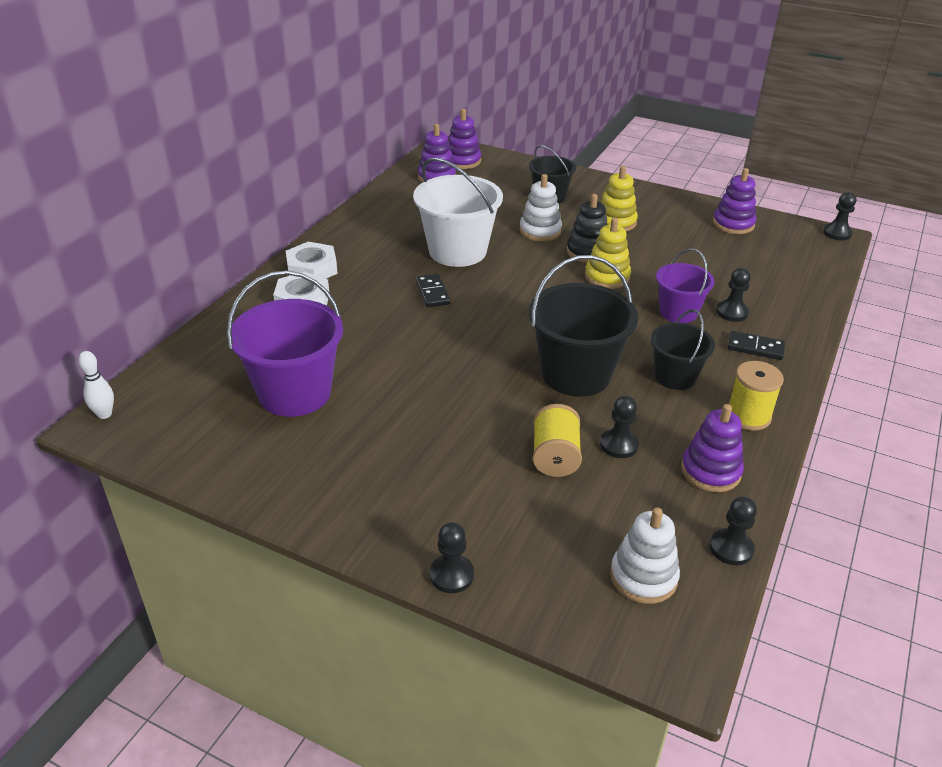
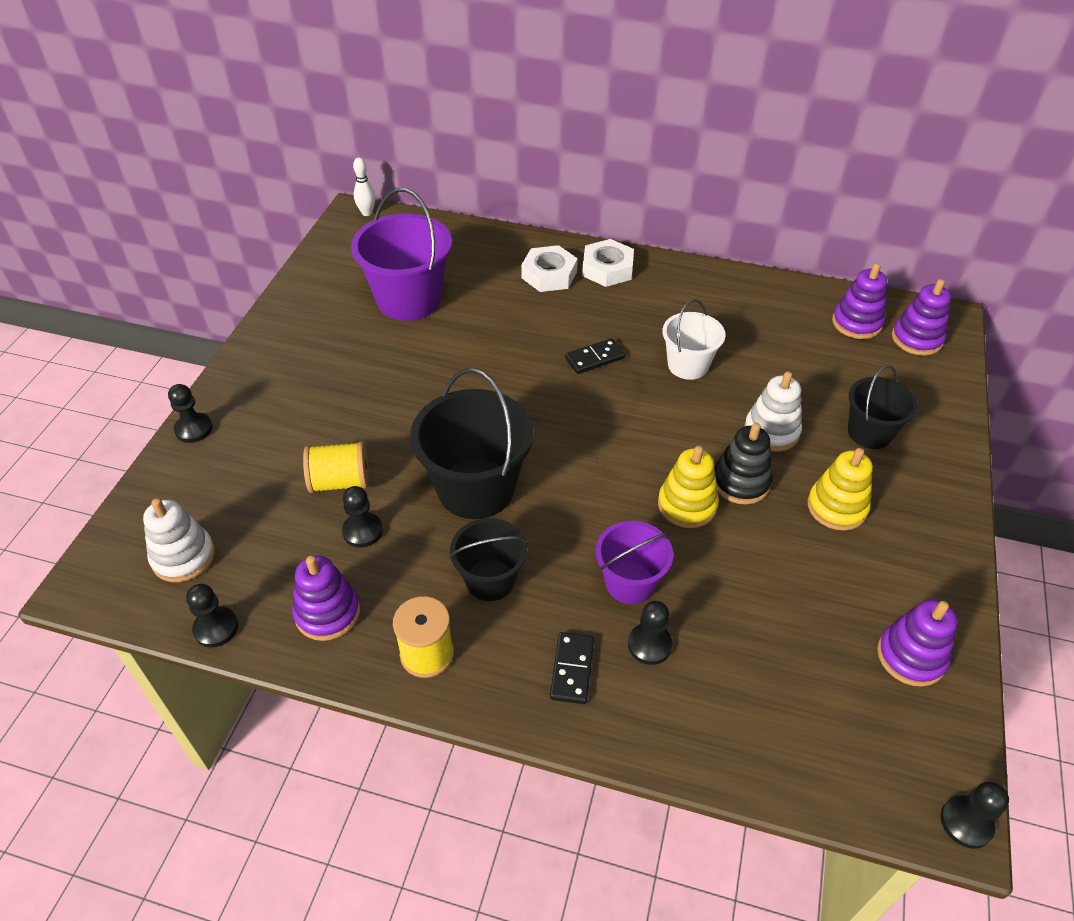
camera: 80 degrees right, 10 degrees up
white bucket [413,157,503,267] -> white bucket [662,299,726,380], size x0.59

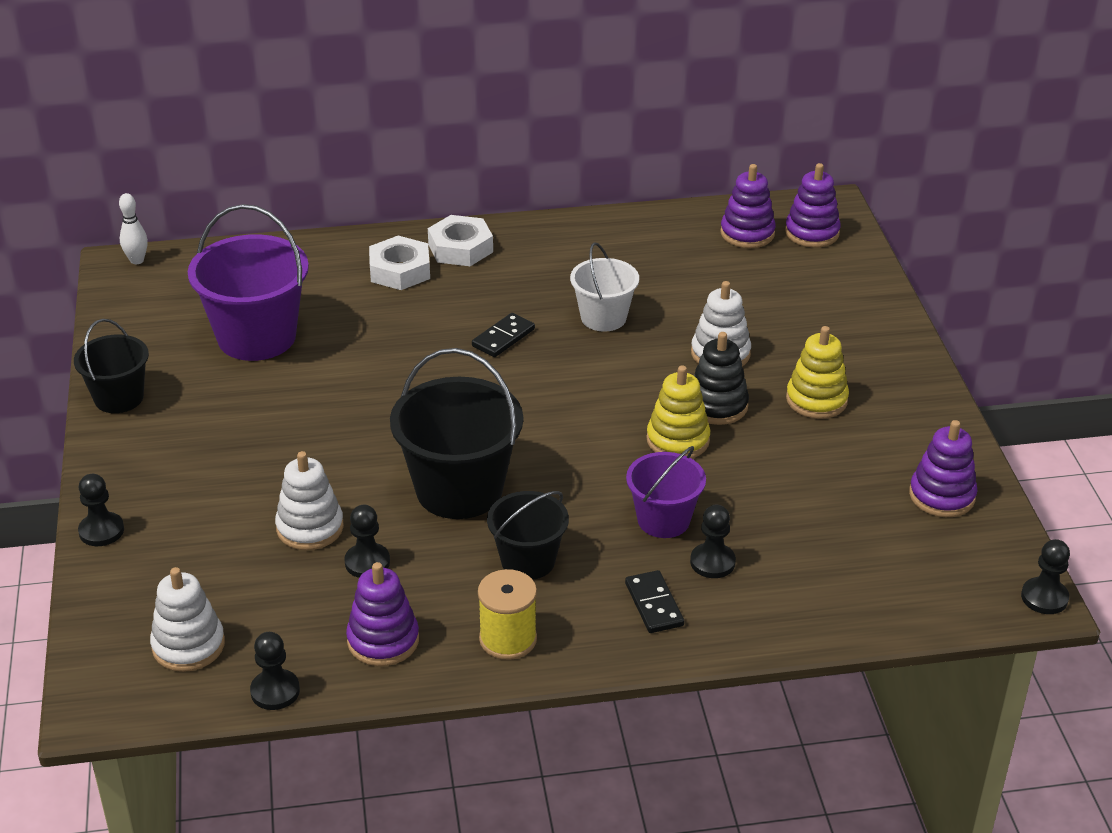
camera: 25 degrees left, 10 degrees down
yellow spool [303,441,369,493] -> white stacking toy [275,451,344,550]
black bucket [848,365,918,449] -> black bucket moved to [74,319,149,413]

